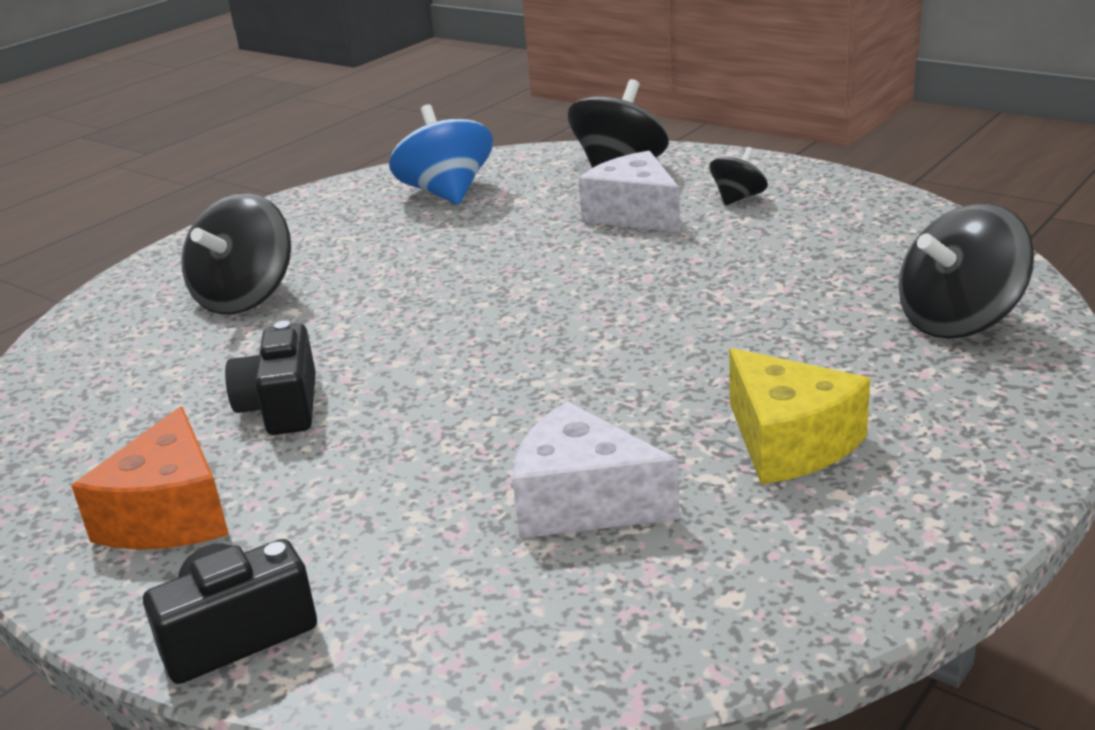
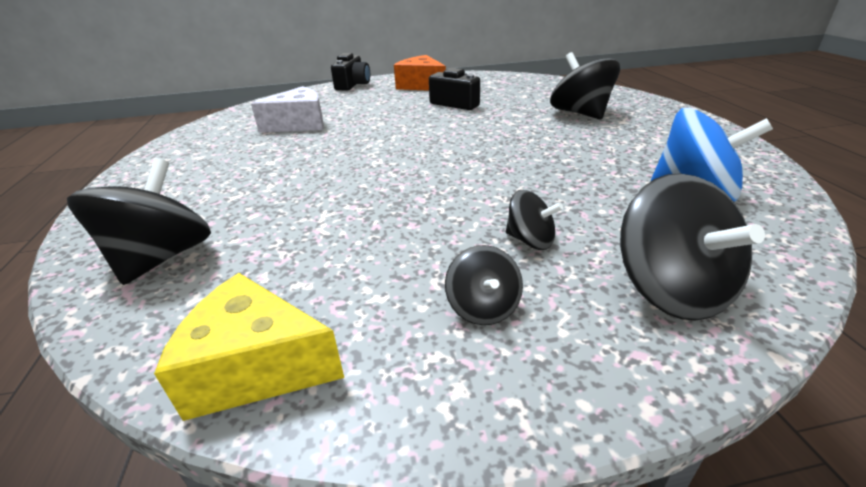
camera: 130 degrees right, 5 degrees up
white cheese [579,151,681,232] -> black spinning top [506,190,563,250]
yellow cheese [729,348,870,484] -> yellow cheese moved to [154,273,344,421]

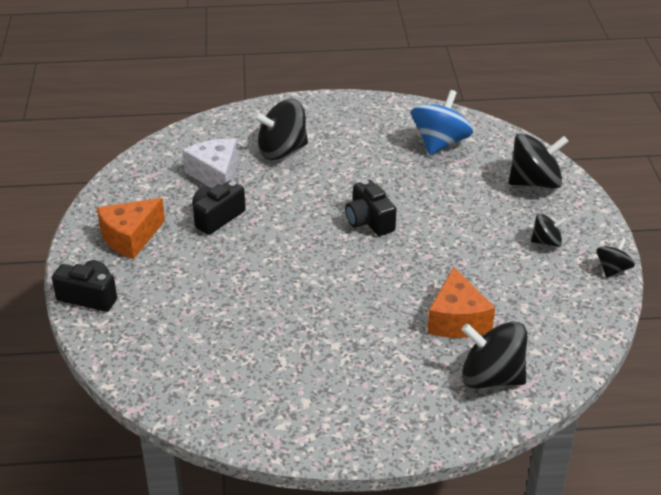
camera: 85 degrees left, 5 degrees up
yellow cheese [154,273,344,421] -> none
white cheese [251,86,324,133] -> white cheese moved to [183,138,238,188]
black spinning top [506,190,563,250] -> black spinning top moved to [596,238,635,278]
none -> black camera [345,180,396,236]
none -> orange cheese [427,267,495,338]

